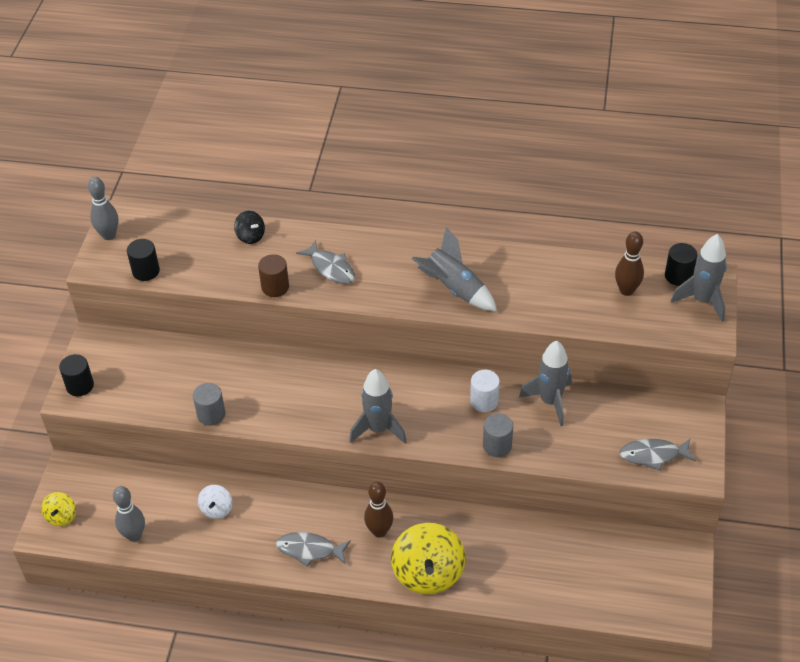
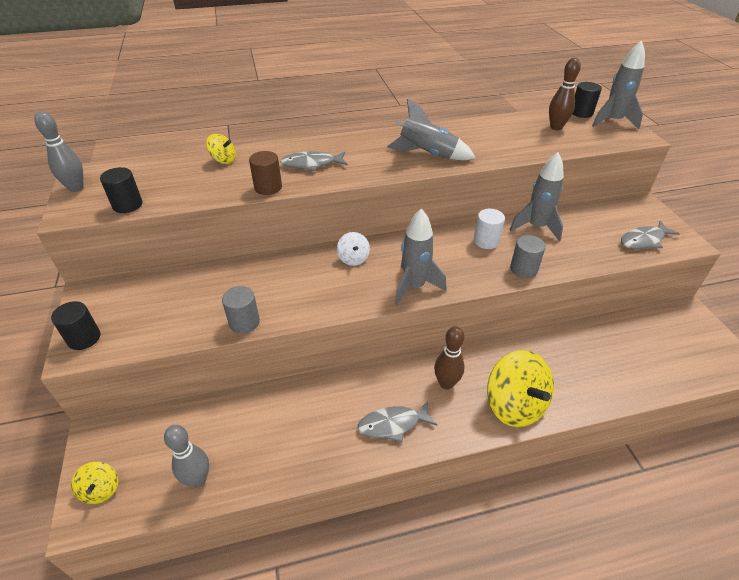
camera: 25 degrees left, 5 degrees down
white spinning top [198,485,232,519] -> white spinning top moved to [337,232,370,266]
black spinning top [234,211,265,244] -> yellow spinning top [206,134,236,164]
grey fish [296,240,355,284] -> grey fish turned 150 degrees clockwise [280,151,348,171]

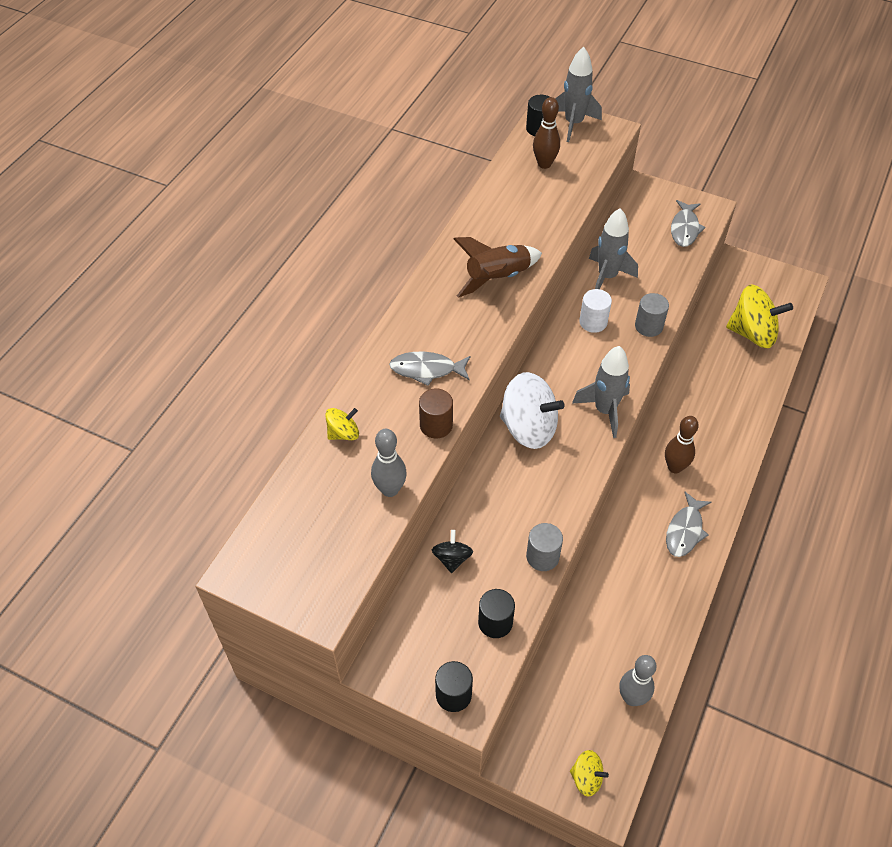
camera: 50 degrees left, 10 degrees up
grey bowling pin [34,111,84,192] -> grey bowling pin moved to [371,429,407,497]
black cylinder [100,167,142,213] -> black cylinder moved to [478,589,515,638]
grey fish [280,151,348,171] -> grey fish turned 60 degrees clockwise [389,352,471,386]
white spinning top [337,232,370,266] -> white spinning top [500,372,565,449], size x2.01
grey rocket [387,98,475,160] -> brown rocket [454,237,542,298]
yellow spinning top [487,350,554,427] -> yellow spinning top moved to [726,285,793,348]
none -> black spinning top [432,530,473,573]

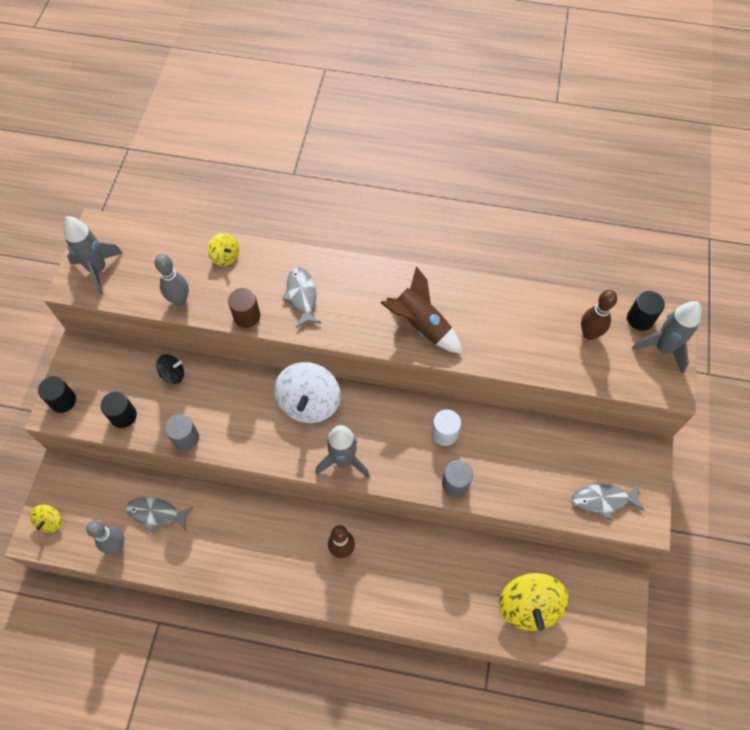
camera: 75 degrees right, 10 degrees up
grey rocket [589,208,638,289] -> grey rocket moved to [63,216,122,295]
grey fish [666,492,711,557] -> grey fish moved to [126,497,193,532]

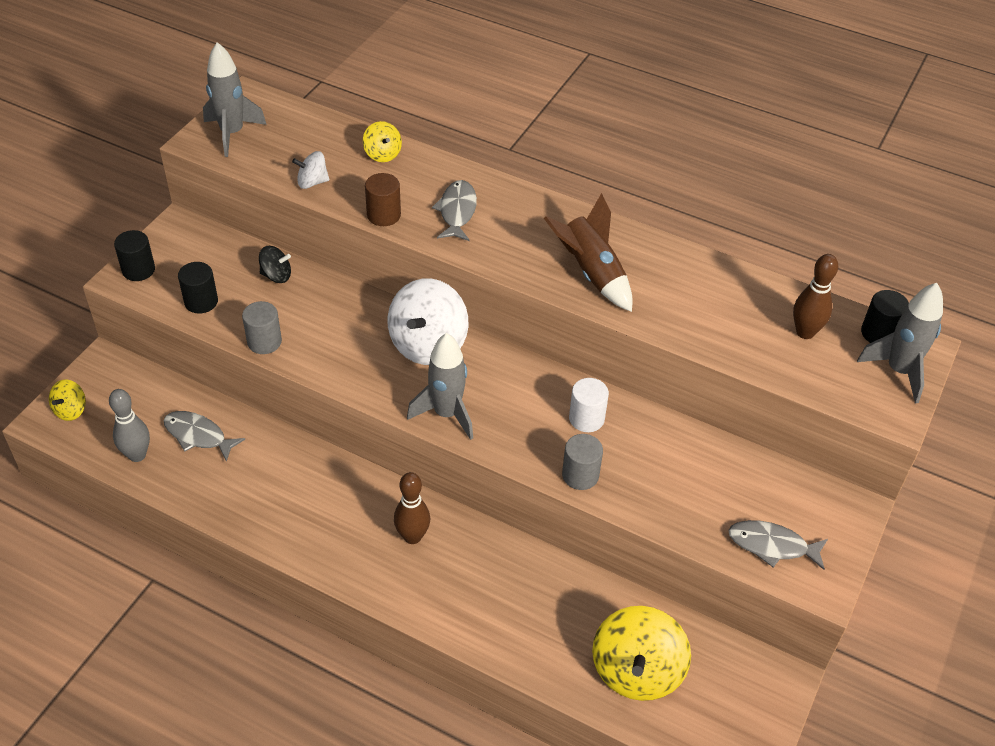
camera: 15 degrees right, 15 degrees down
grey bowling pin [155,254,189,306] -> white spinning top [292,151,329,189]

